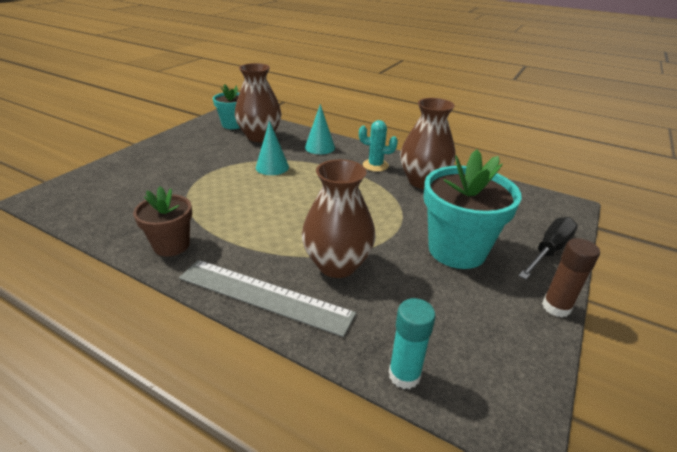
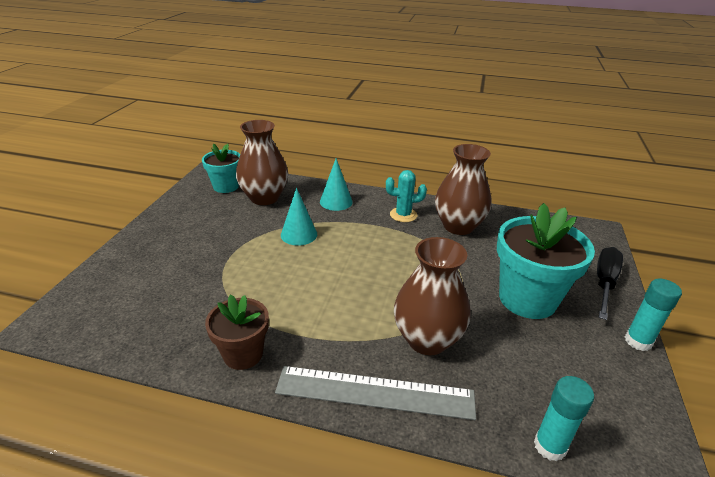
camera: 15 degrees left, 0 degrees up
brown glue stick [542,238,600,317] -> turquoise glue stick [625,279,682,351]

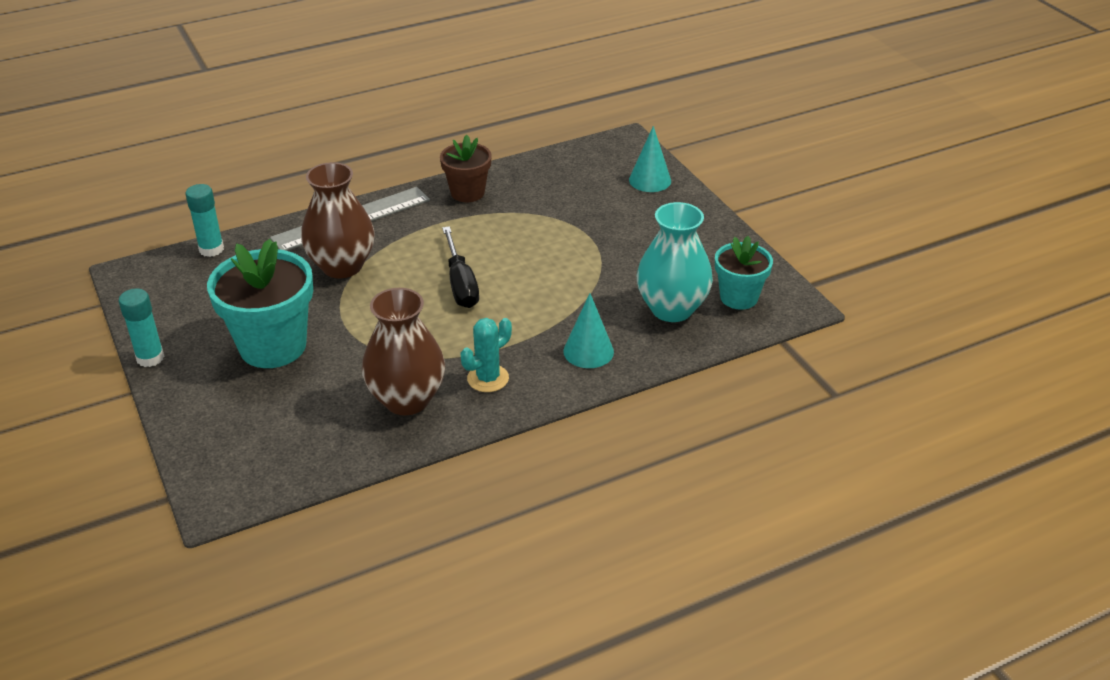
camera: 140 degrees right, 5 degrees up
brown vase [236,120,288,205] -> turquoise vase [636,202,713,322]
turquoise cone [281,188,317,246] -> turquoise cone moved to [629,126,671,192]
black screwdriver [597,247,623,320] -> black screwdriver moved to [442,226,479,308]

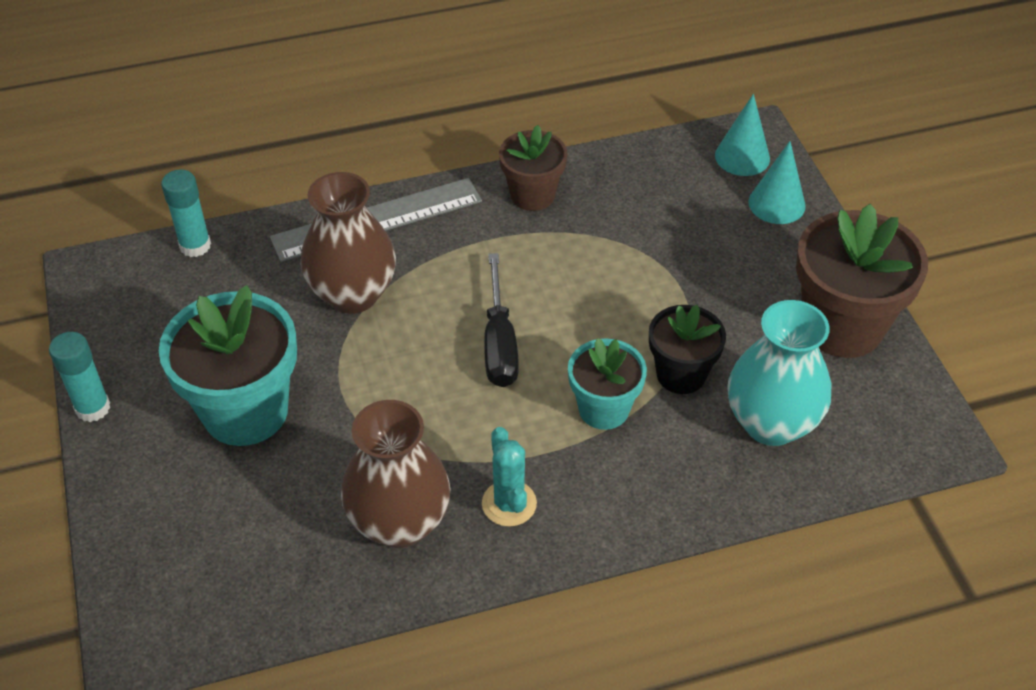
camera: 10 degrees right, 10 degrees up
turquoise cactus [461,318,512,392] -> turquoise cactus turned 75 degrees counterclockwise [482,427,537,527]
turquoise cone [563,293,614,368] -> turquoise cone moved to [715,94,770,176]
turquoise flower pot [715,236,773,310] -> turquoise flower pot moved to [568,338,647,430]
none -> black flower pot [649,305,726,394]
none -> brown flower pot [796,204,928,358]

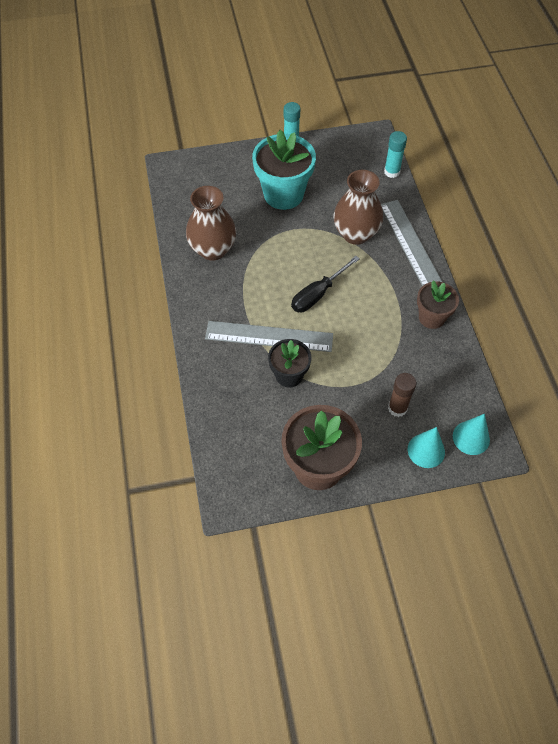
camera: 95 degrees right, 10 degrees up
turquoise cactus [482,427,537,527] -> none
black screwdriver [484,253,519,387] -> black screwdriver turned 45 degrees counterclockwise [291,256,360,312]
turquoise flower pot [568,338,647,430] -> grey ruler [205,321,333,352]
turquoise vase [727,300,831,446] -> none
none -> brown glue stick [388,373,417,417]

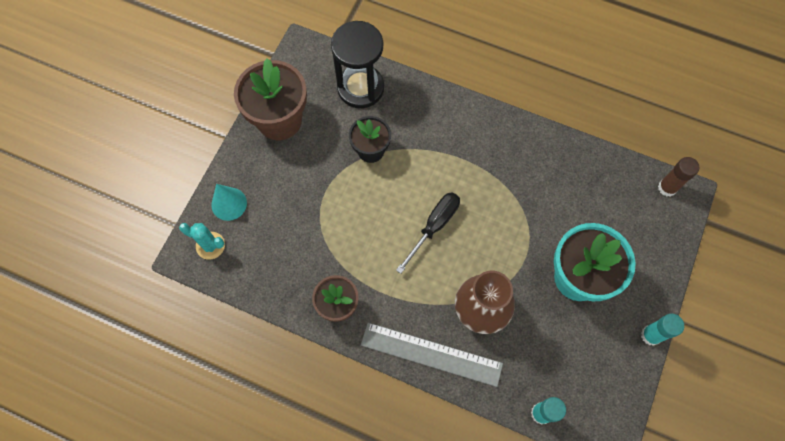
camera: 125 degrees right, 10 degrees up
brown vase [186,186,236,261] -> none
grey ruler [205,321,333,352] -> none
black screwdriver [291,256,360,312] -> black screwdriver turned 45 degrees clockwise [396,192,460,274]
brown glue stick [388,373,417,417] -> brown glue stick moved to [658,157,699,197]
turquoise cone [453,414,490,455] -> turquoise cactus [179,223,225,260]
none -> black hourglass [331,21,384,108]

